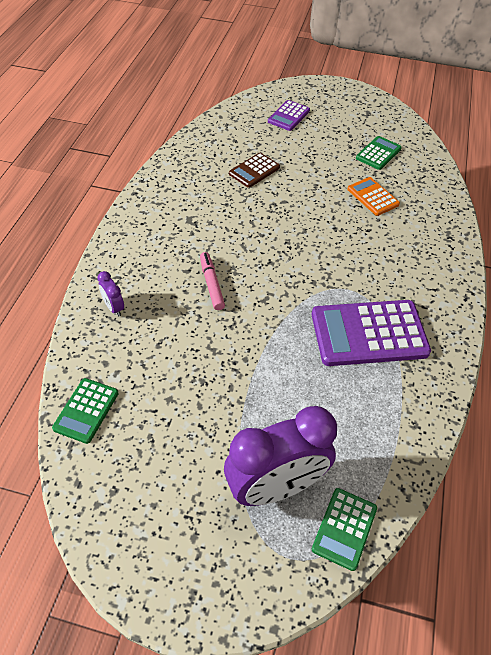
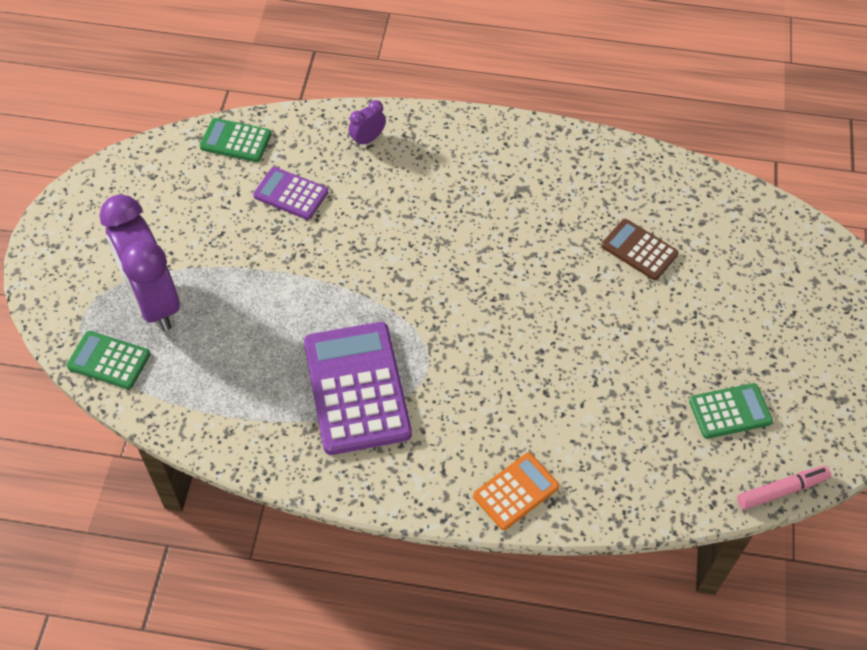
camera: 85 degrees right, 5 degrees up
pink marker [200,252,225,310] -> pink marker moved to [737,466,831,510]
purple calculator [268,100,310,131] -> purple calculator moved to [253,167,328,220]
orange calculator [347,177,400,216] -> orange calculator moved to [473,453,559,530]
green calculator [356,136,402,170] -> green calculator turned 45 degrees counterclockwise [689,383,773,439]

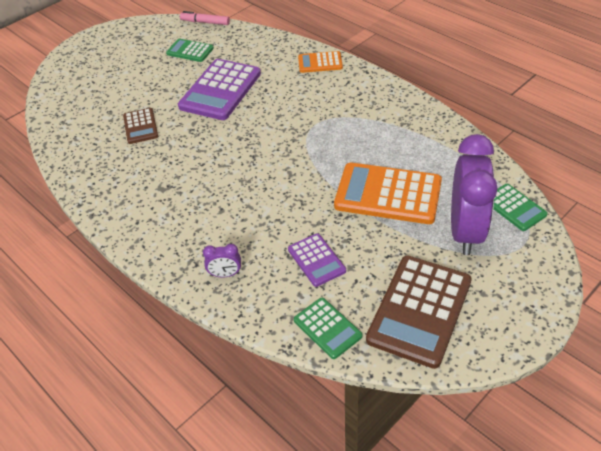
camera: 140 degrees left, 10 degrees down
purple calculator [304,322,412,455] -> purple calculator moved to [178,59,261,120]
none -> orange calculator [334,162,442,224]
none -> brown calculator [366,256,472,369]

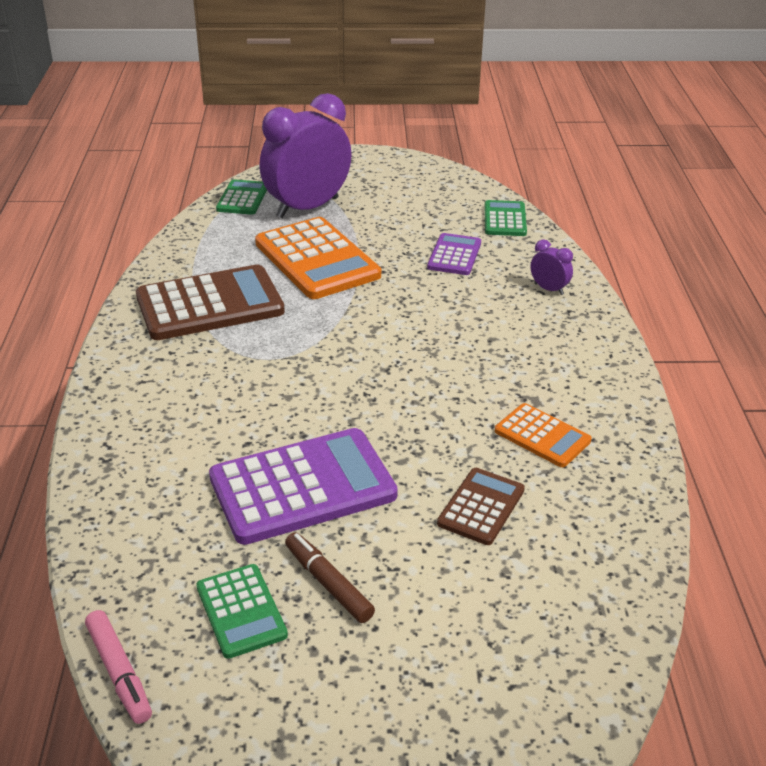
camera: 140 degrees left, 10 degrees down
orange calculator [298,51,343,73] -> orange calculator moved to [495,403,592,467]
brown calculator [366,256,472,369] -> brown calculator moved to [136,264,285,340]
none -> brown marker [285,532,375,623]

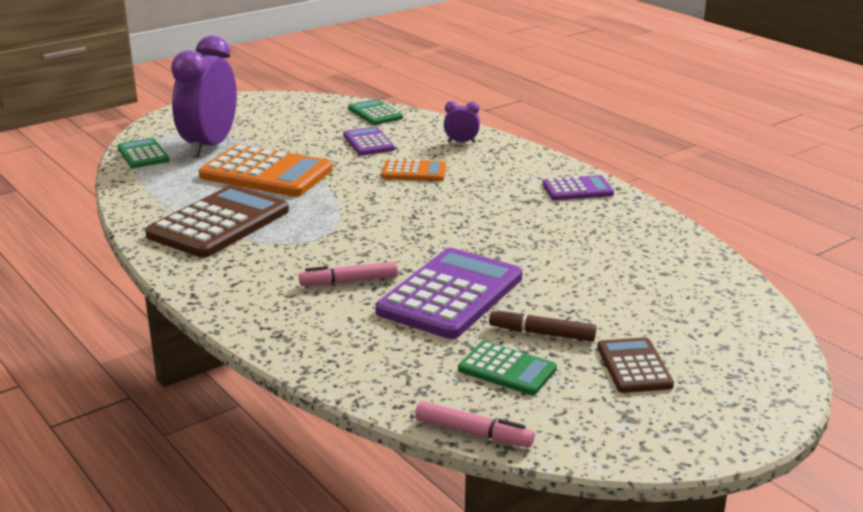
camera: 35 degrees left, 10 degrees down
brown calculator [437,468,525,545] -> brown calculator moved to [597,337,674,393]
orange calculator [495,403,592,467] -> orange calculator moved to [382,159,446,181]
none -> pink marker [299,262,398,286]
none -> purple calculator [542,175,614,200]

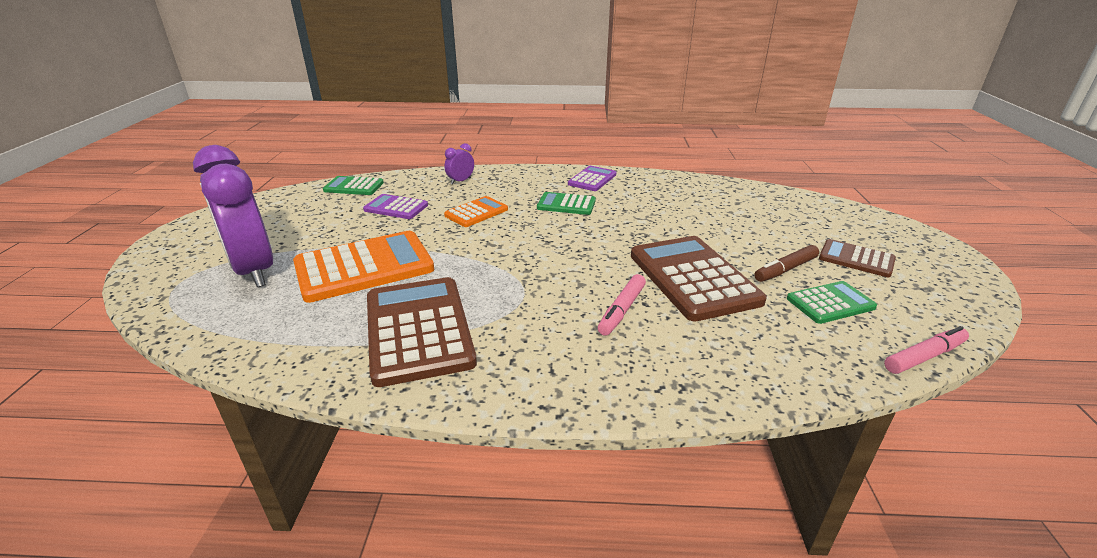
camera: 50 degrees left, 5 degrees up
green calculator [117,138,169,168] -> green calculator moved to [537,192,596,215]
purple calculator [375,248,523,339] -> brown calculator [631,236,767,322]

